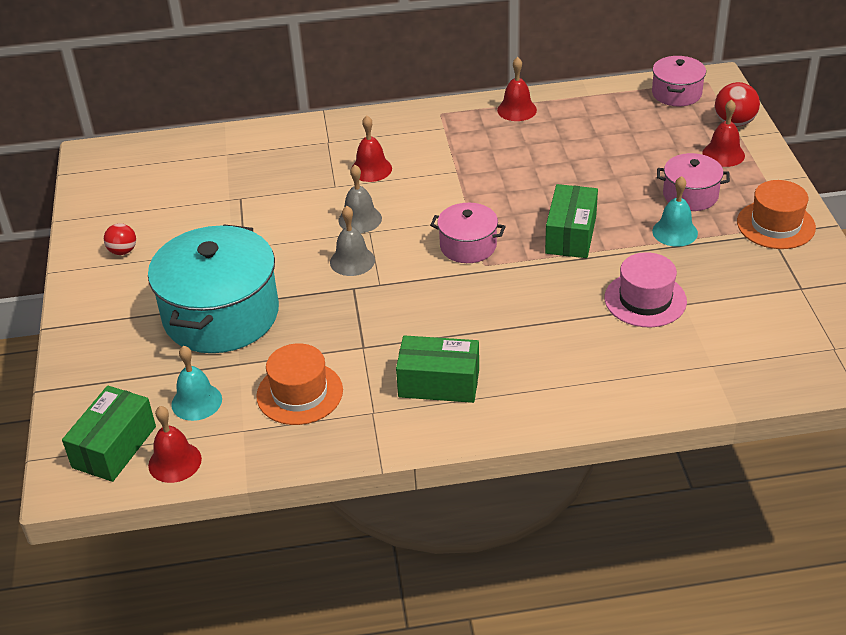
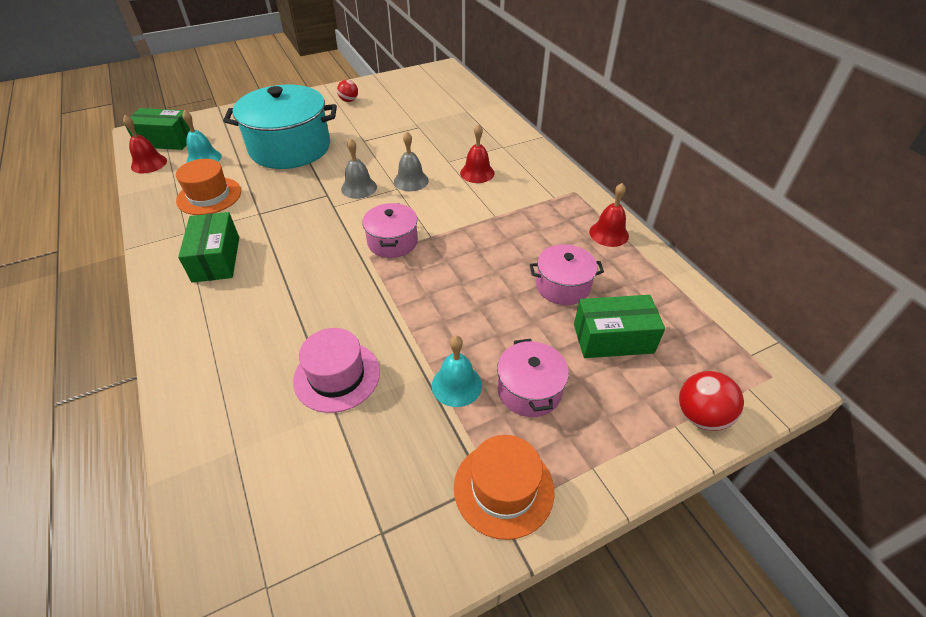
camera: 70 degrees right, 5 degrees up
green box [545,184,598,258] -> green box moved to [574,295,665,358]
pink pot [652,56,706,106] -> pink pot moved to [530,244,604,305]
red bell [702,100,745,167] -> none

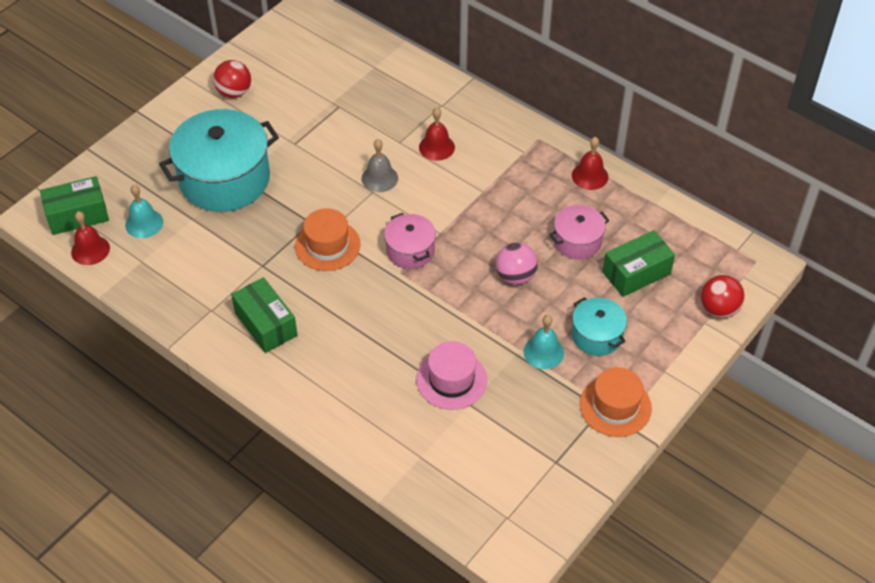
camera: 25 degrees left, 5 degrees up
orange hat [176,159,241,215] -> orange hat moved to [295,208,361,271]
red ball [337,80,358,102] -> red ball [213,60,251,98], size x1.51
grey bell [341,138,377,199] -> none
pink pot [497,339,569,417] -> turquoise pot [572,297,627,356]
none -> pink ball [496,243,538,285]

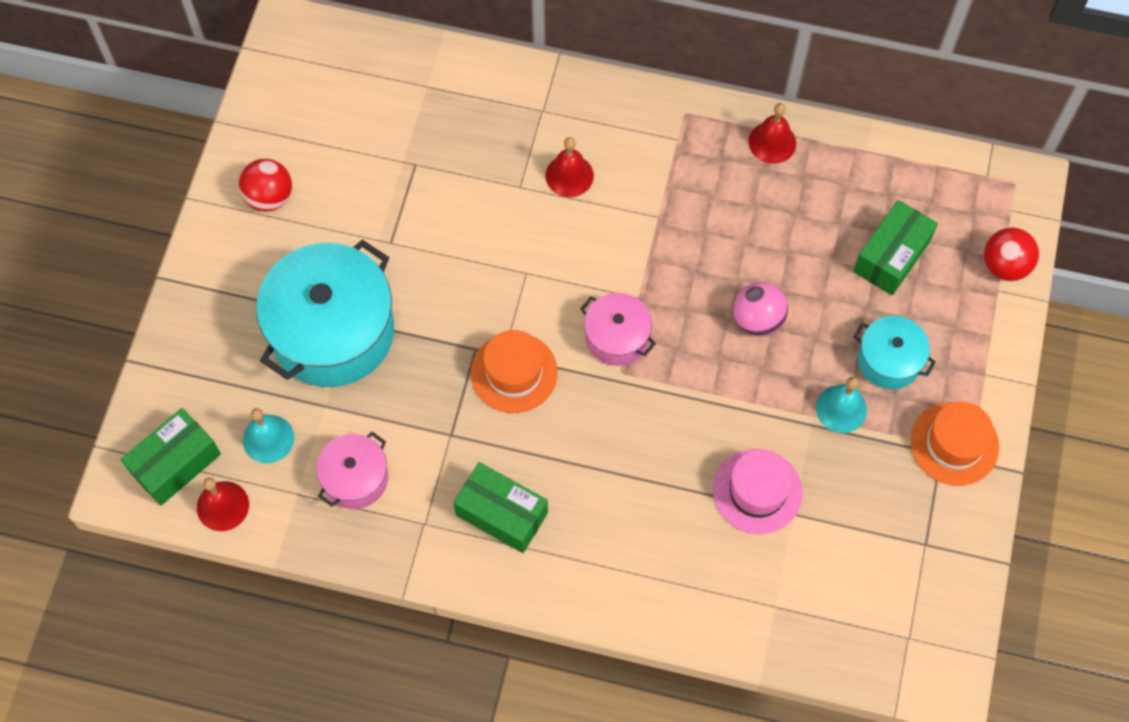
camera: 25 degrees left, 15 degrees up
grey bell [362,139,398,192] -> none
pink pot [549,205,609,260] -> pink pot moved to [316,432,388,509]

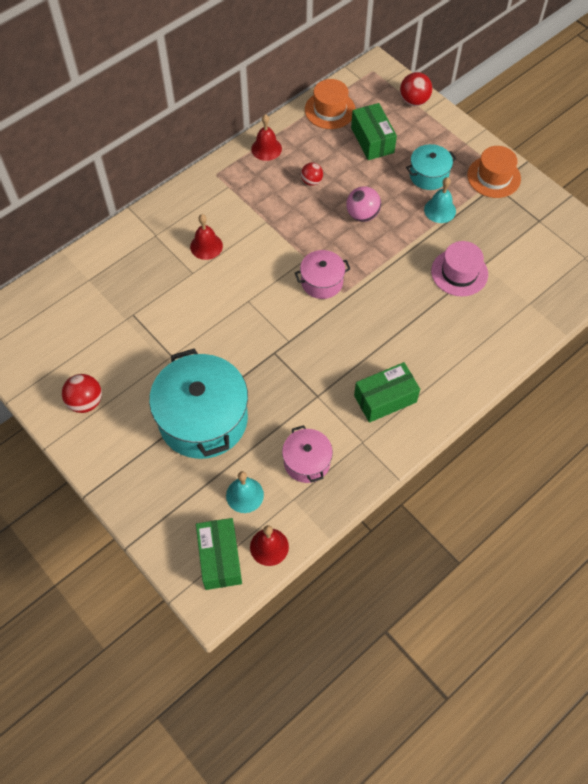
camera: 55 degrees left, 5 degrees down
orange hat [471,330,558,413] -> orange hat moved to [305,79,356,129]
none -> red ball [301,163,323,186]

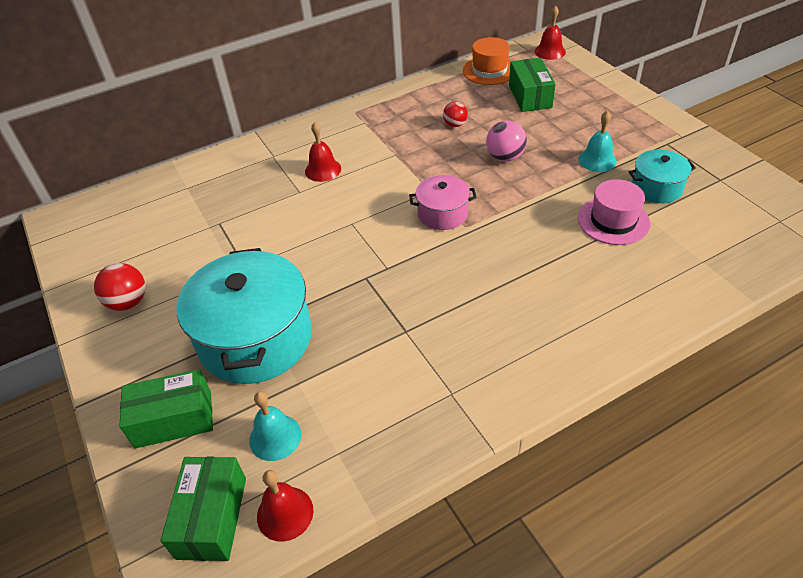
camera: 15 degrees right, 15 degrees down
red bell [251,114,282,161] -> red bell moved to [535,5,566,60]
pink pot [282,425,333,483] -> none
green box [354,362,420,423] -> green box moved to [119,369,213,449]
red ball [400,72,432,106] -> none
turquoise pot [406,144,456,190] -> turquoise pot moved to [629,150,696,203]
orange hat [467,146,521,198] -> none

